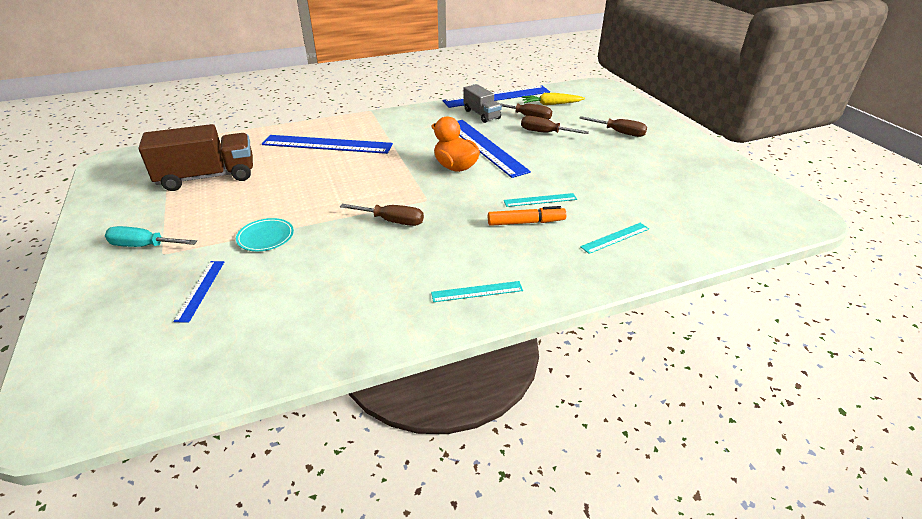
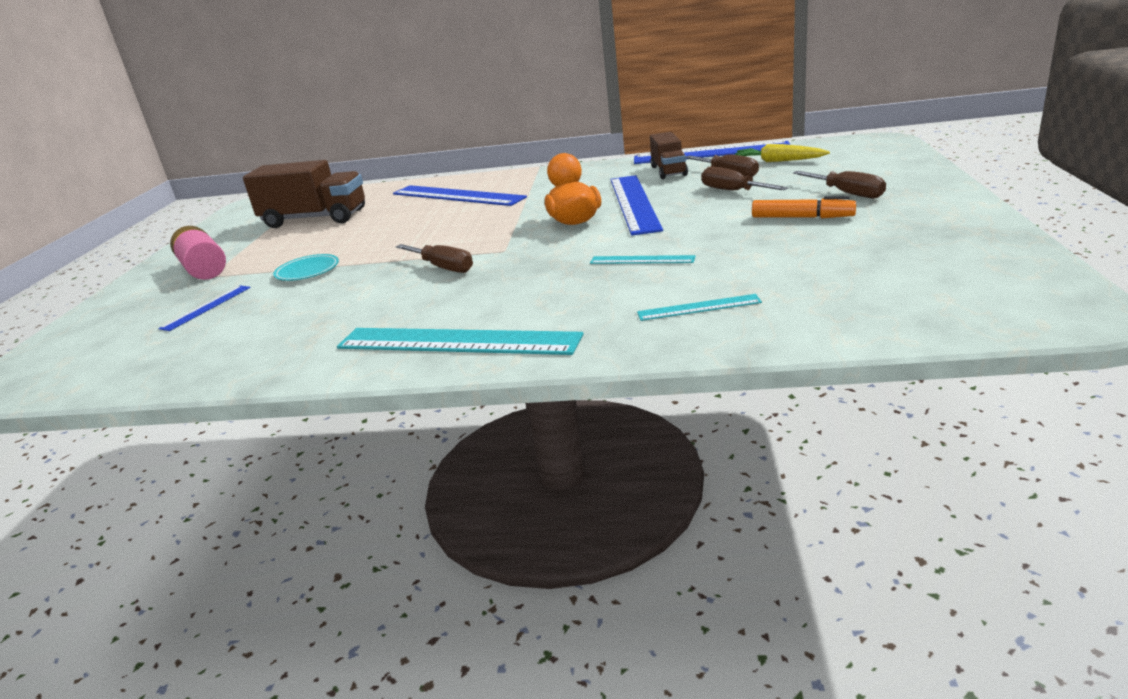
camera: 30 degrees right, 10 degrees down
turquoise screwdriver [105,226,197,247] -> pink battery [170,226,226,280]
turquoise ruler [431,281,523,302] -> turquoise ruler [337,328,583,355], size x2.08
grey truck [464,84,502,123] -> brown truck [650,132,688,179]
orange marker [488,206,567,226] -> orange marker moved to [752,196,856,218]

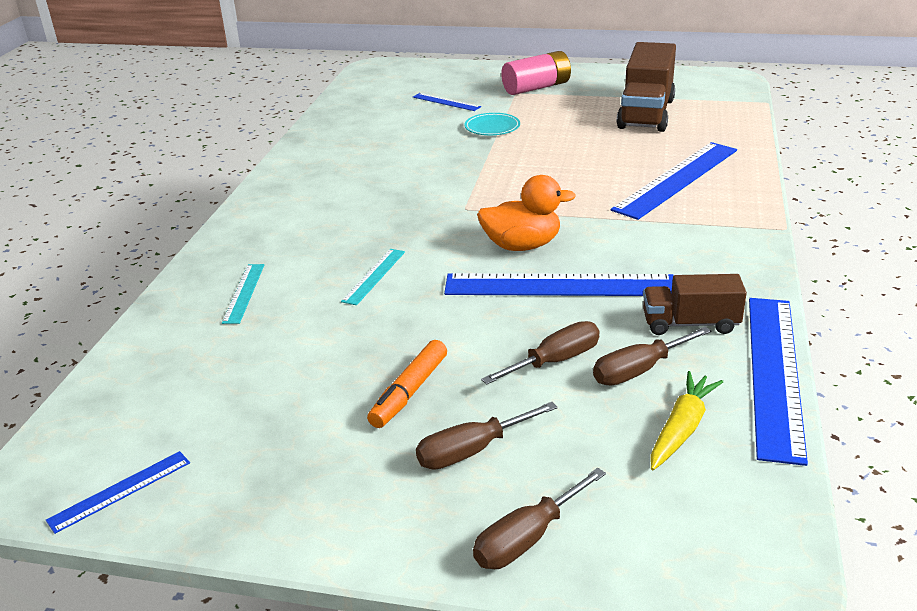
camera: 95 degrees right, 5 degrees up
turquoise ruler [337,328,583,355] -> none
brown screwdriver [396,244,473,273] -> brown screwdriver moved to [473,468,606,569]
none -> blue ruler [46,451,190,534]

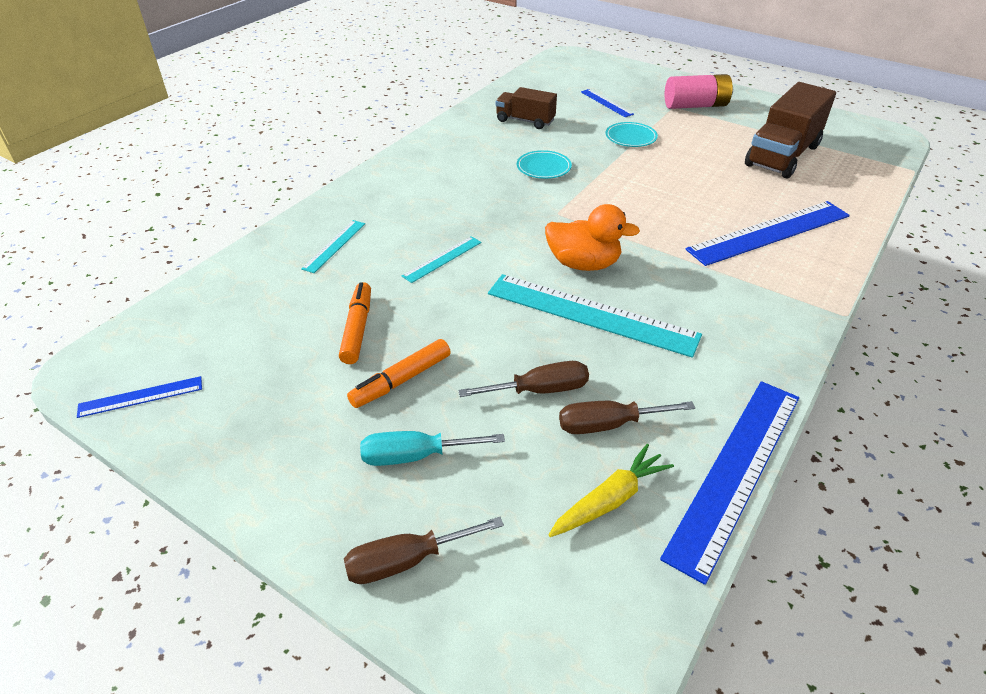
camera: 20 degrees right, 10 degrees up
brown screwdriver [416,402,558,470] -> turquoise screwdriver [360,431,505,466]
blue ruler [444,273,674,296] -> turquoise ruler [488,274,702,358]
brown truck [643,274,747,335] -> brown truck moved to [496,87,557,129]
none -> orange marker [339,282,371,364]
none -> turquoise plate [517,150,572,179]

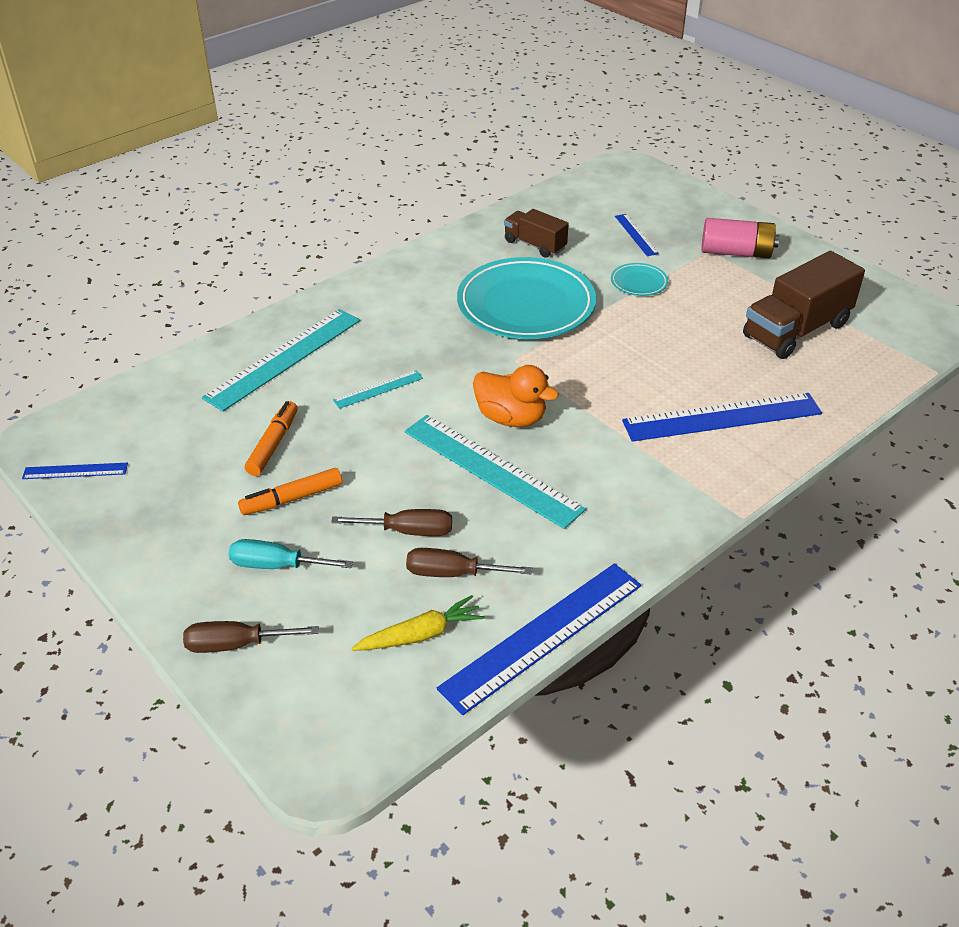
camera: 15 degrees right, 0 degrees up
turquoise ruler [301,220,365,273] -> turquoise ruler [202,309,360,412], size x2.08
turquoise plate [517,150,572,179] -> turquoise plate [457,257,596,339], size x2.36

